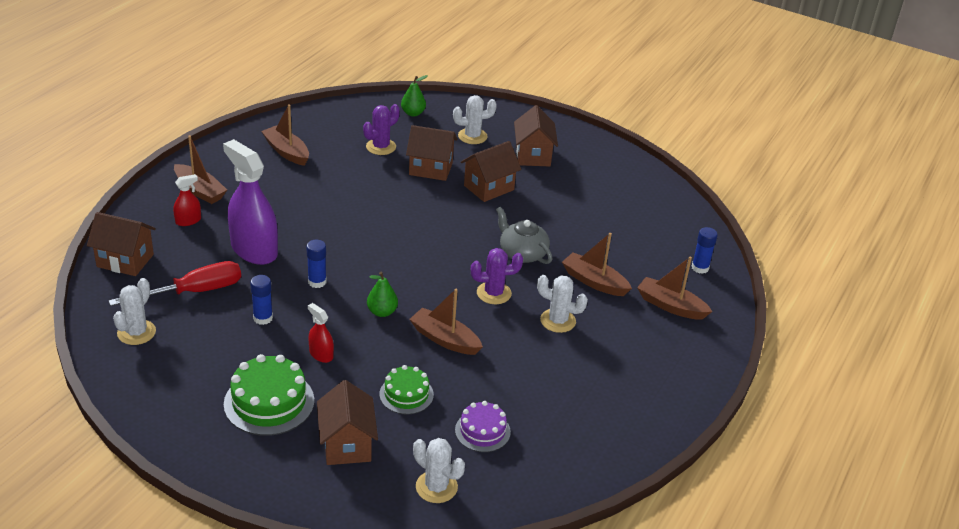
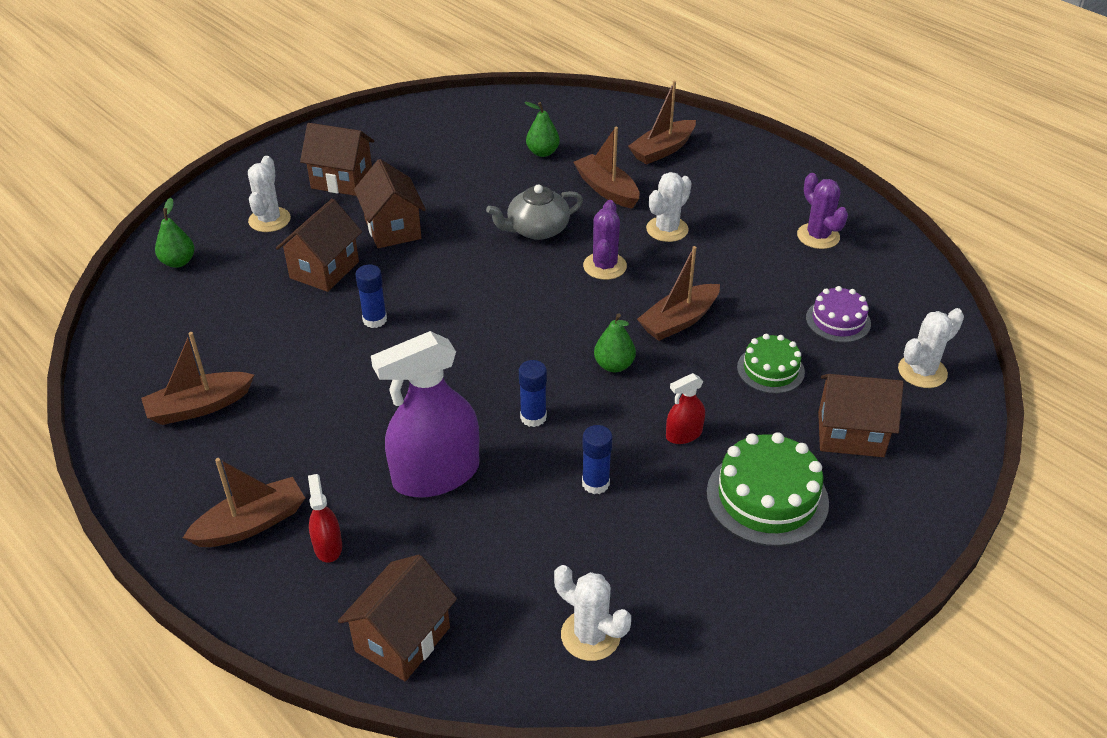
camera: 70 degrees left, 5 degrees up
red screwdriver [109,261,241,306] -> none
purple cactus [363,104,400,155] -> purple cactus moved to [797,173,848,249]
brown boat [562,233,632,296] -> brown boat turned 90 degrees clockwise [573,127,640,209]
blue glue stick [692,227,718,274] -> blue glue stick moved to [355,265,387,328]
none -> green pear [524,102,560,157]

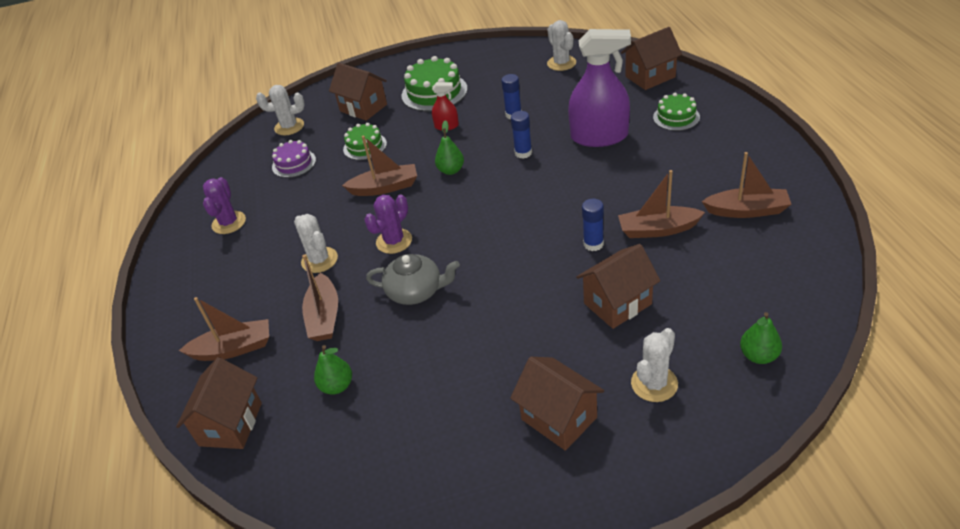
camera: 145 degrees left, 0 degrees up
brown boat [183,458,305,547] -> brown boat moved to [618,170,705,238]
red spray bottle [308,474,342,563] -> green cake [653,93,700,131]
brown house [354,159,426,248] -> brown house moved to [176,357,262,449]
white cactus [646,172,692,242] -> white cactus turned 75 degrees clockwise [294,214,338,273]

